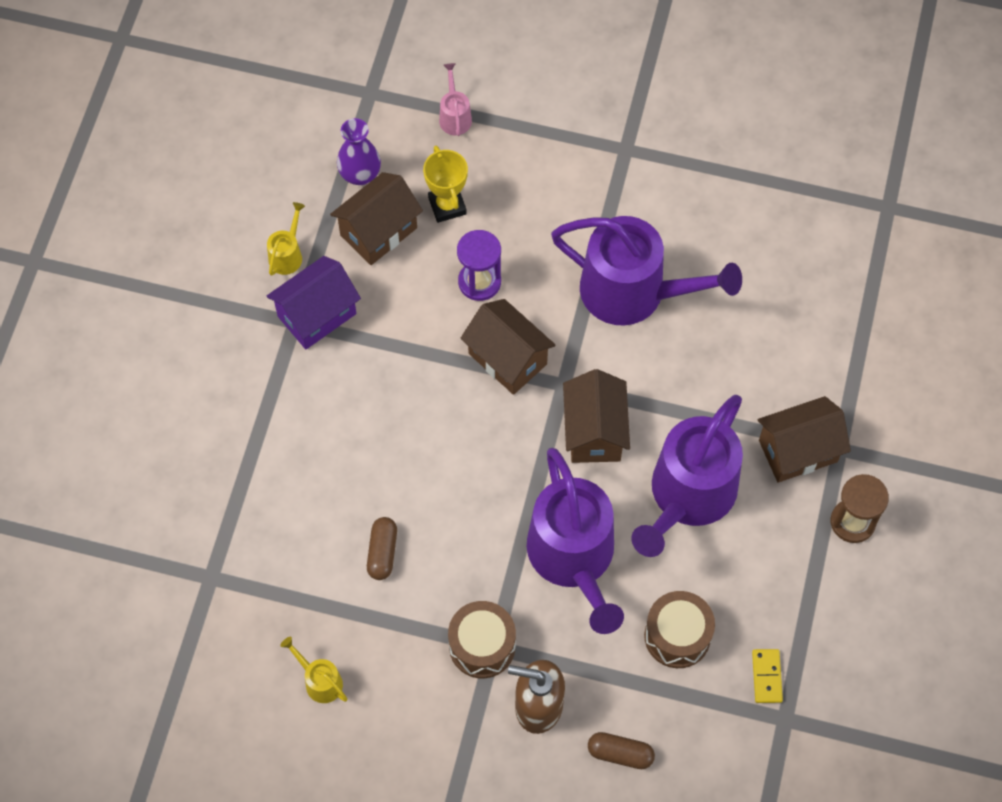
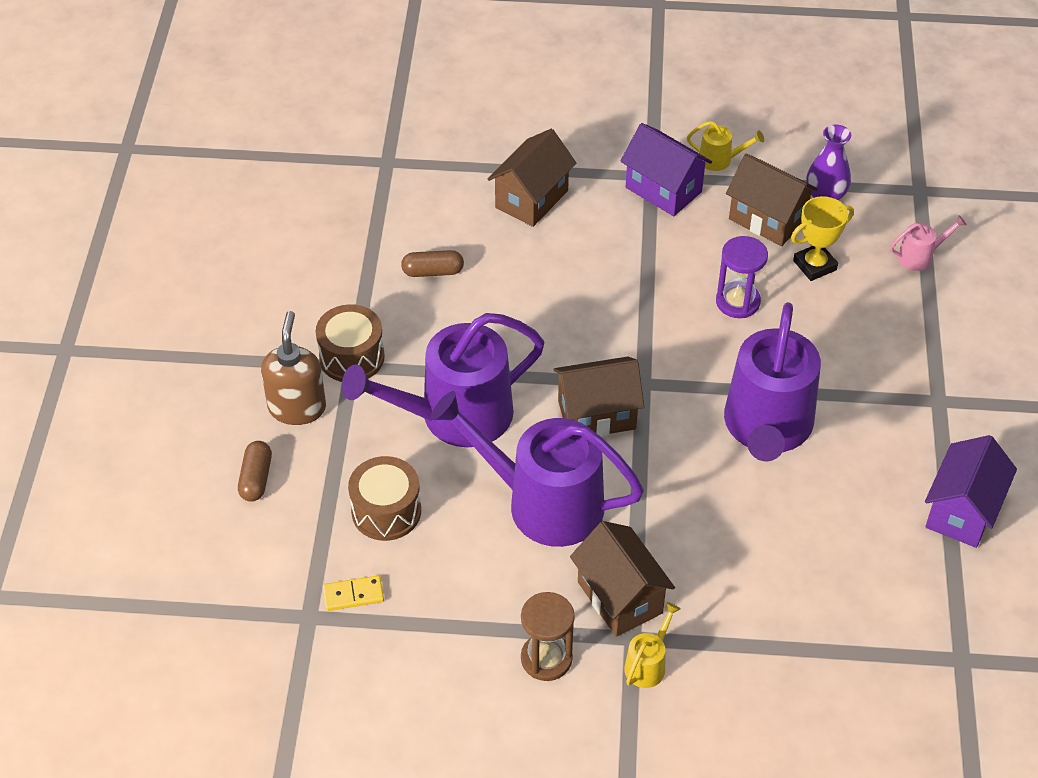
camera: 80 degrees right, 15 degrees down
yellow watering can [280,637,347,703] -> yellow watering can moved to [624,602,680,688]
brown house [460,299,555,395] -> brown house moved to [488,129,576,227]
none -> purple house [925,435,1017,548]

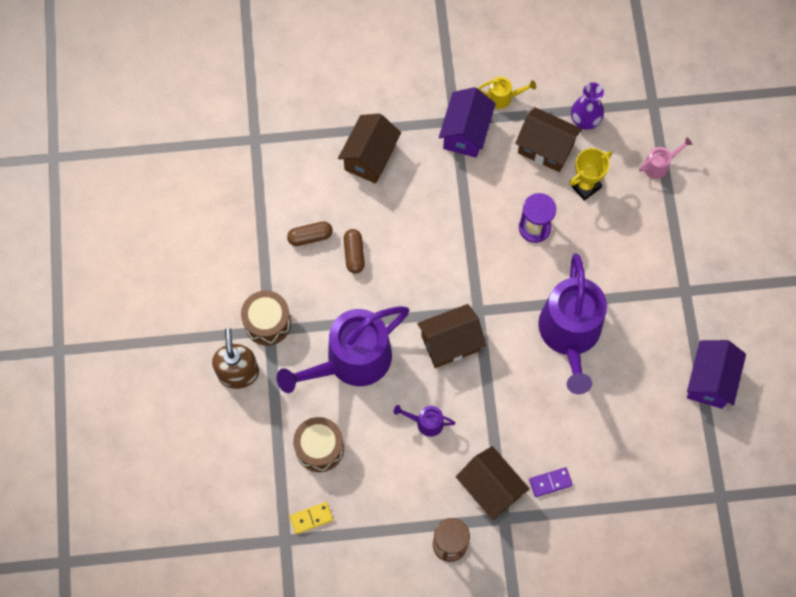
camera: 10 degrees left, 20 degrees up
brown capsule [238,441,272,502] -> brown capsule moved to [344,229,365,274]
purple watering can [430,391,644,547] -> purple watering can [394,405,455,437], size x0.41
purple house [620,123,712,216] -> purple house turned 75 degrees clockwise [439,87,496,158]
yellow watering can [624,602,680,688] -> none
none -> purple domino [529,467,573,497]

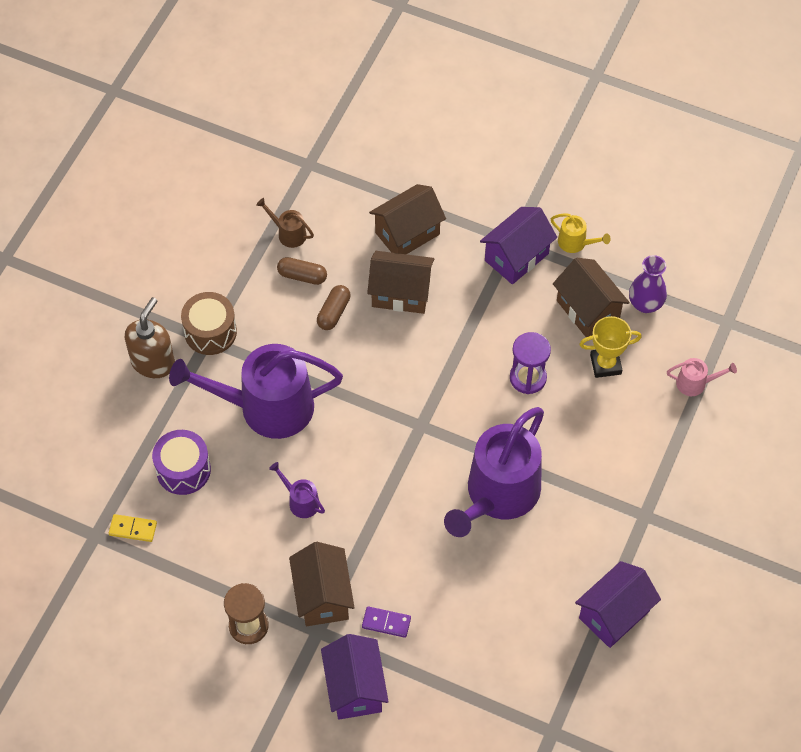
camera: 30 degrees right, 10 degrees down
brown drum [293,417,344,472] -> purple drum [152,430,211,495]
brown house [417,304,486,368] -> brown house moved to [367,251,434,314]
none -> brown watering can [256,198,314,248]
none -> purple house [321,634,389,720]

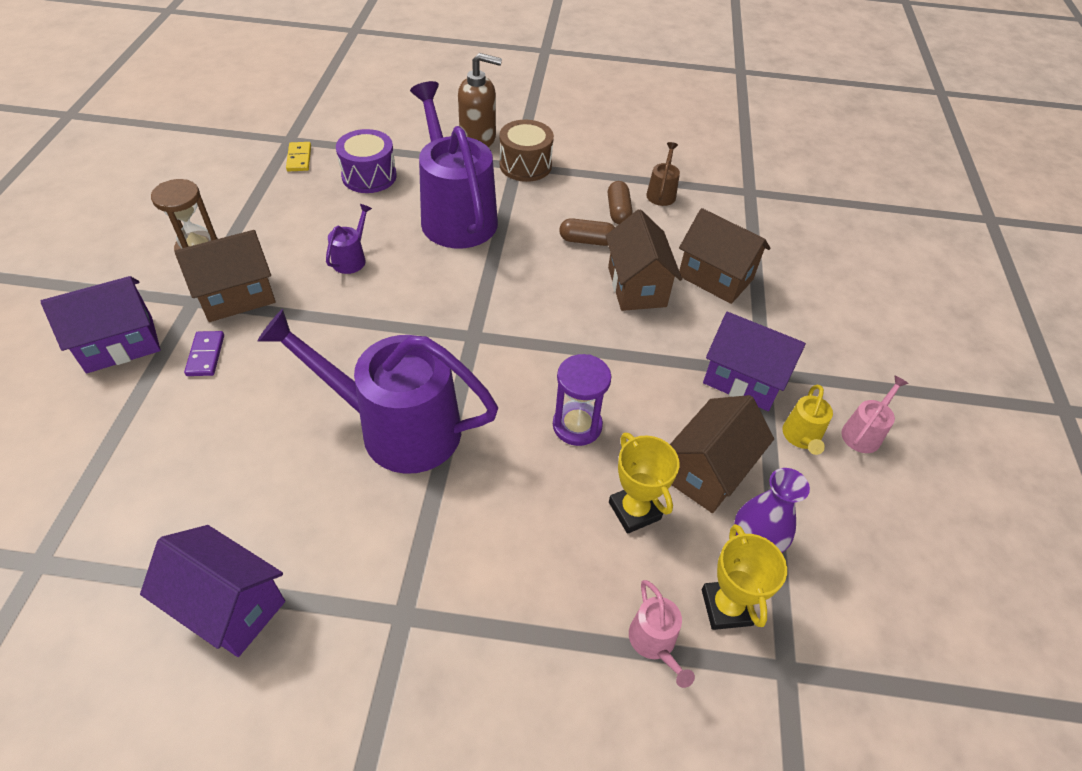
camera: 70 degrees right, 10 degrees down
none -> yellow trophy [702,524,787,630]
none -> pink watering can [841,376,909,453]

